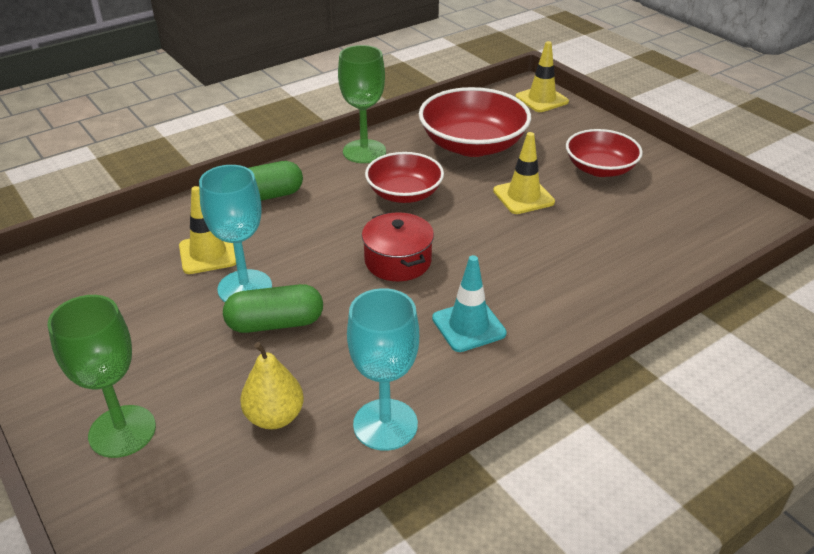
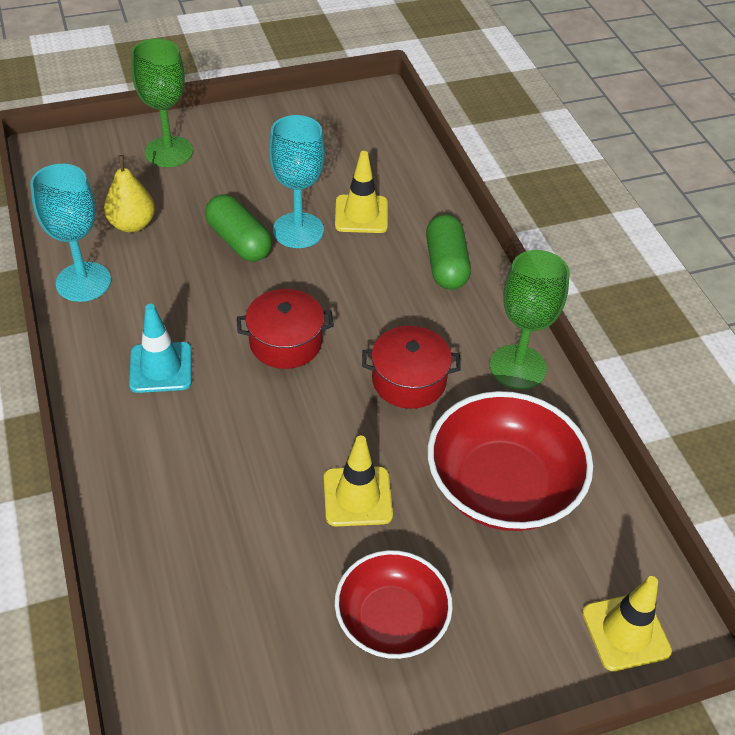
camera: 105 degrees right, 10 degrees up
green capsule [223,284,323,333] -> green capsule turned 45 degrees counterclockwise [205,194,272,262]
red bowl [365,152,444,203] -> red pot [362,326,461,409]

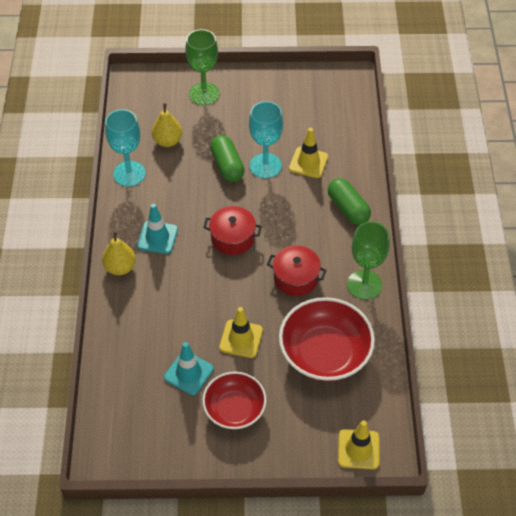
camera: 20 degrees right, 5 degrees up
green capsule [426,214,471,290] -> green capsule turned 45 degrees counterclockwise [328,178,371,225]
none -> yellow pear [102,231,136,275]
none -> turquoise traffic cone [164,342,214,395]

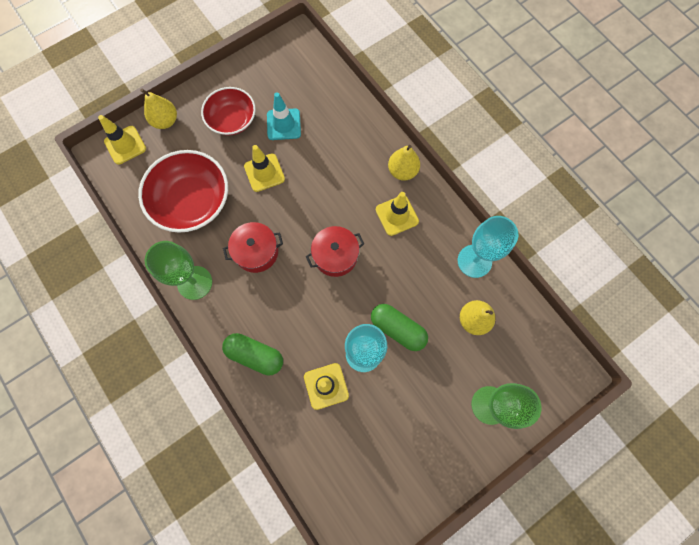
camera: 145 degrees right, 20 degrees up
turquoise traffic cone [137,204,178,254] -> yellow traffic cone [376,192,419,236]
none -> yellow pear [140,89,177,129]

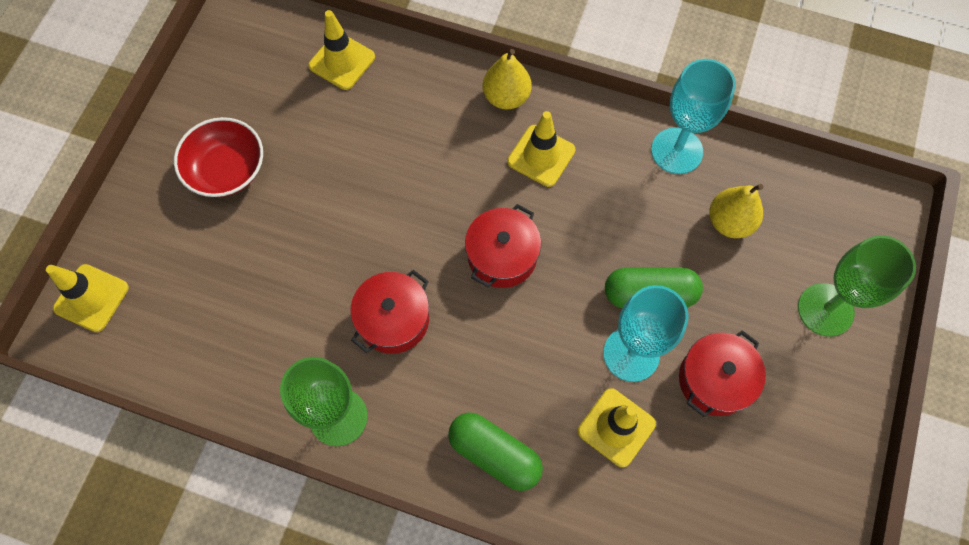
camera: 35 degrees left, 5 degrees down
red bowl [138,150,228,233] -> none
yellow pear [140,89,177,129] -> none
green capsule [222,333,283,376] -> green capsule turned 45 degrees clockwise [448,412,543,491]
yellow traffic cone [244,145,285,192] -> yellow traffic cone moved to [308,10,375,90]
turquoise traffic cone [267,92,301,140] -> none
none -> red pot [679,330,766,417]

